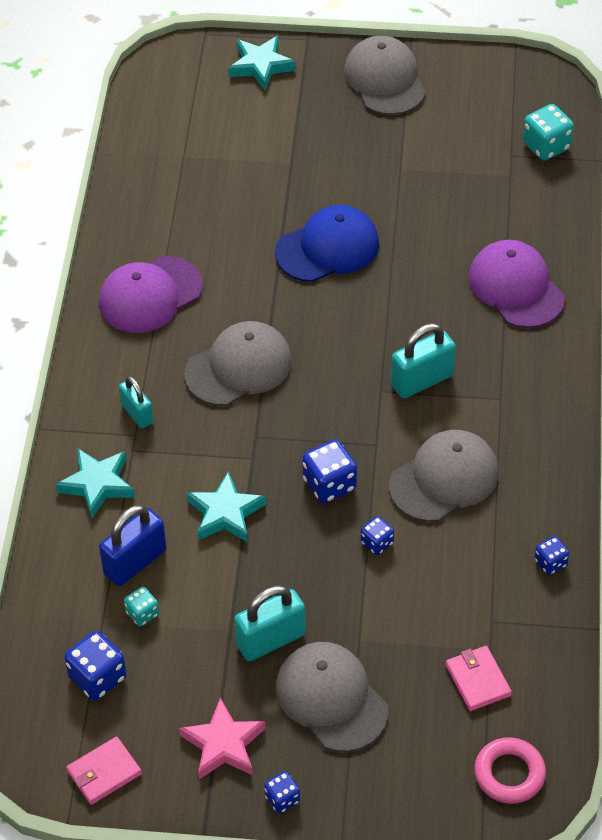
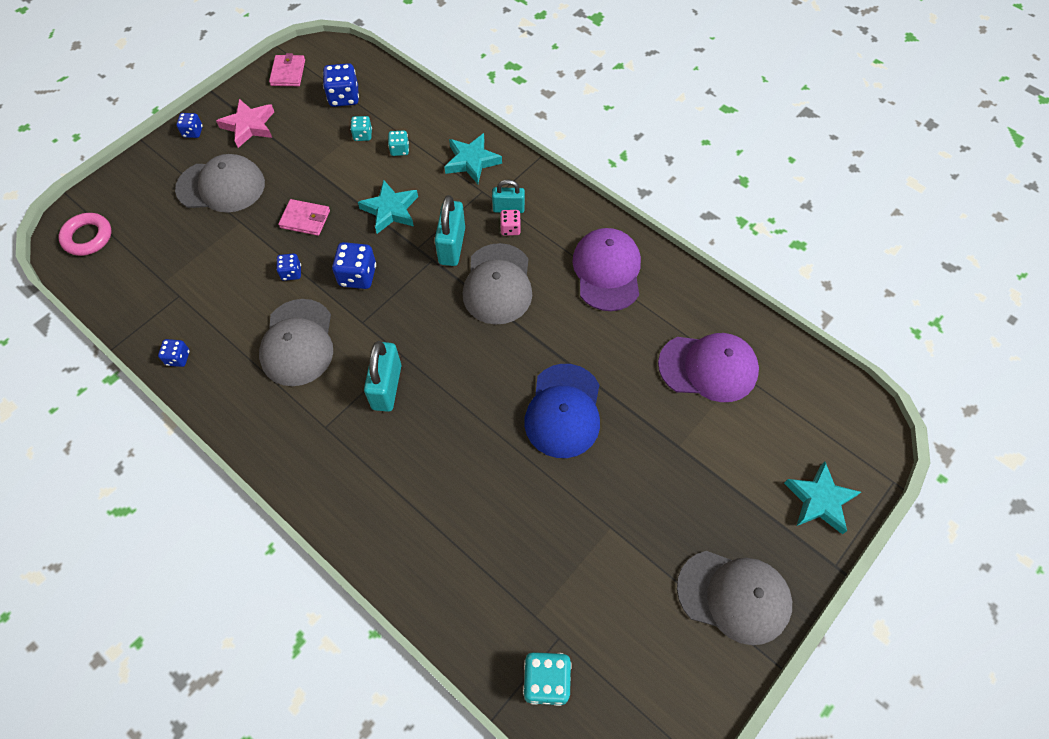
camera: 125 degrees right, 10 degrees up
blue padlock [99,505,167,586] -> turquoise dice [388,130,409,156]
turquoise padlock [234,585,306,661] -> turquoise padlock moved to [435,195,465,266]
pink wallet [445,646,512,711] -> pink wallet moved to [278,199,330,236]
purple cap [468,240,565,328] -> purple cap moved to [658,333,759,402]
none -> pink dice [500,210,521,236]

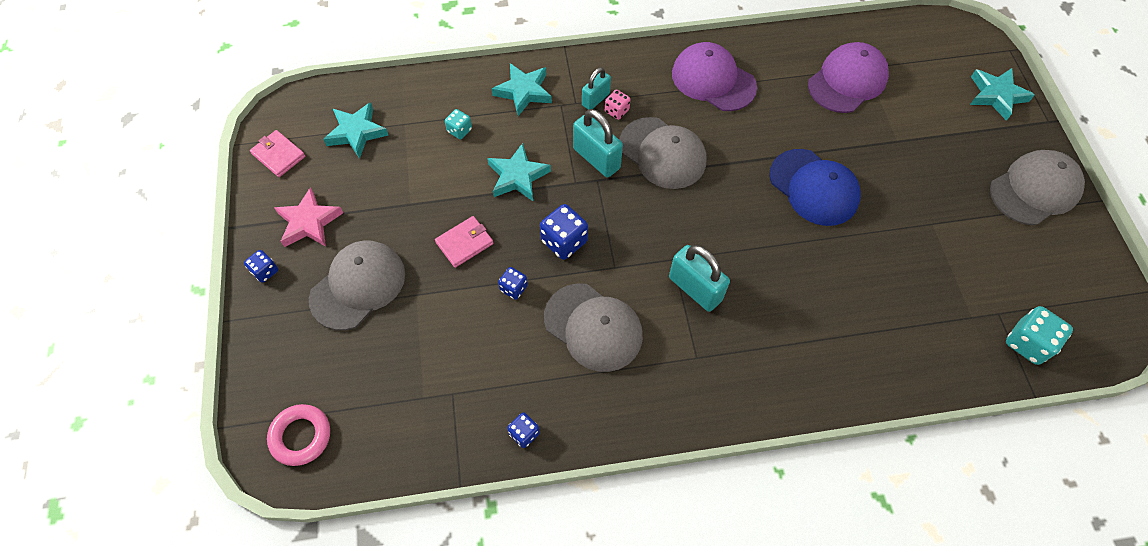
camera: 50 degrees left, 0 degrees up
blue dice [323,63,359,107] -> turquoise star [323,102,388,159]
turquoise dice [350,116,372,141] -> none

